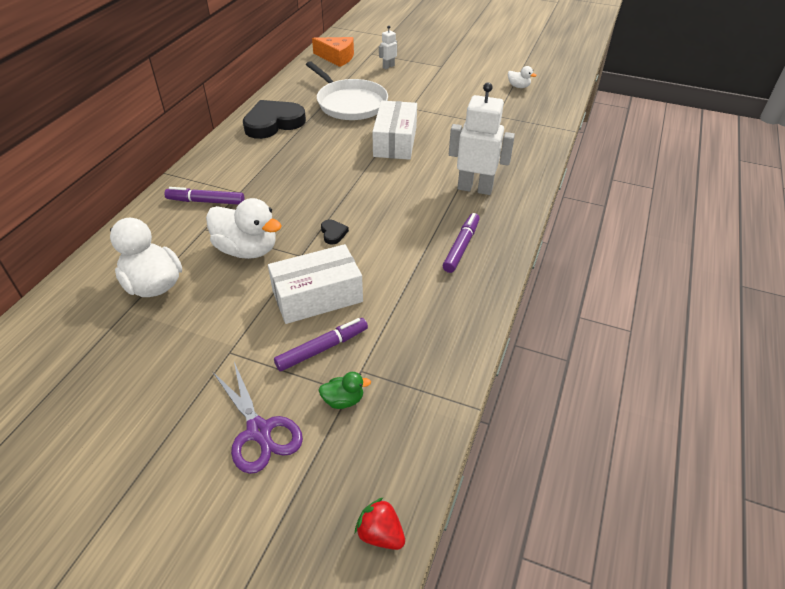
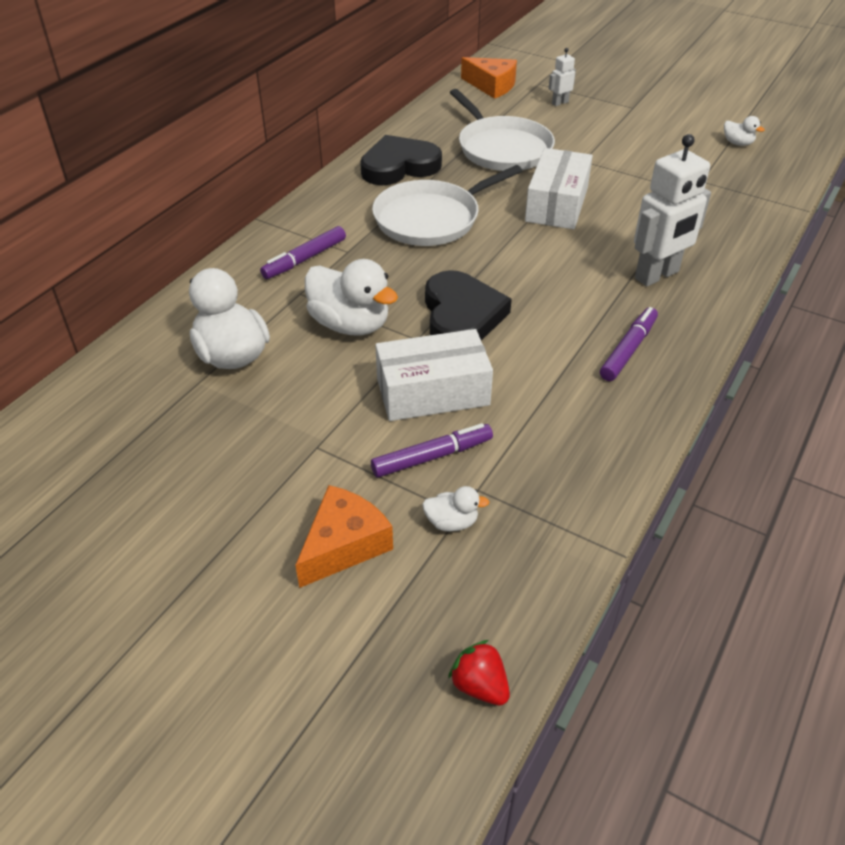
camera: 10 degrees right, 0 degrees up
purple marker [164,187,244,205] -> purple marker turned 60 degrees counterclockwise [260,226,346,279]
purple scissors [212,362,303,474] -> orange cheese [295,485,393,588]
green duck [318,372,371,409] -> white duck [422,486,489,531]
black heart [321,219,349,244] -> black heart [425,270,512,341], size x2.43
white robot [449,83,515,195] -> white robot turned 120 degrees clockwise [634,134,711,286]
none -> white pan [372,165,522,246]

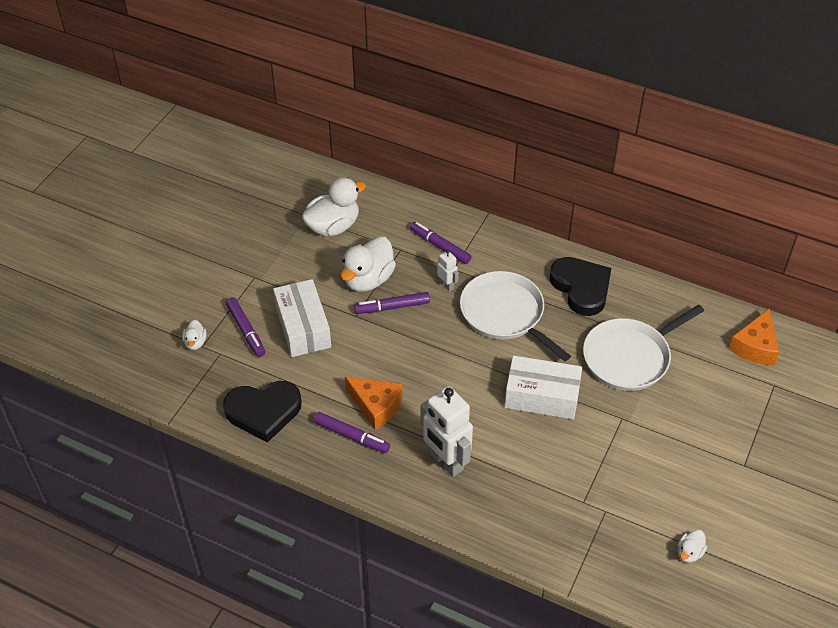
camera: 85 degrees right, 5 degrees up
orange cheese [295,485,393,588] -> orange cheese moved to [345,377,403,430]
black heart [425,270,512,341] -> black heart moved to [223,381,302,443]
red strawberry [448,640,510,706] -> none
white robot [548,48,576,106] -> white robot moved to [437,250,459,291]
none -> purple marker [354,292,430,314]

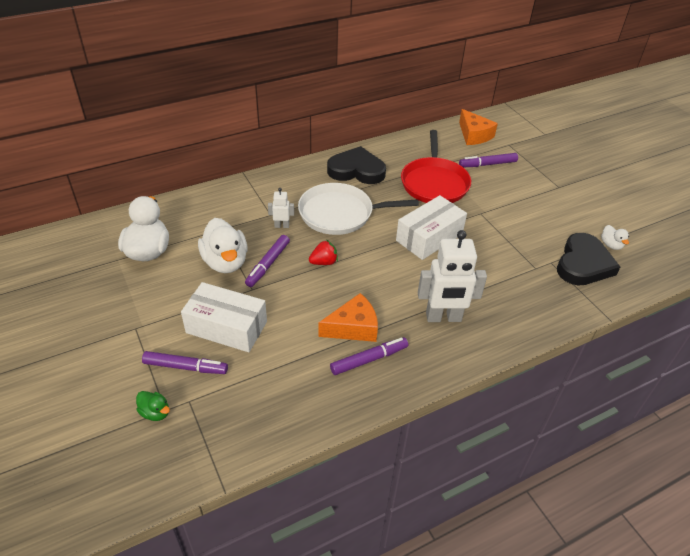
camera: 55 degrees left, 5 degrees down
white duck [182,320,207,350] -> green duck [136,391,170,421]
black heart [223,381,302,443] -> black heart moved to [557,233,620,286]
purple marker [410,222,472,264] -> purple marker moved to [459,153,518,167]
white pan [583,305,704,391] -> red pan [401,130,471,203]
none -> red strawberry [309,240,338,265]

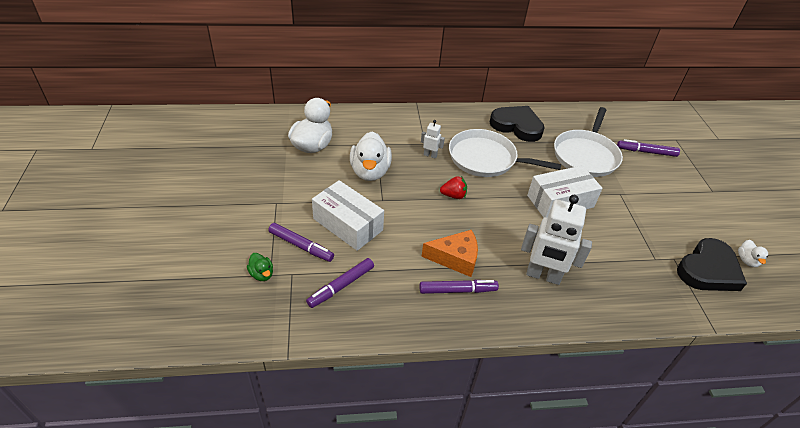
camera: 20 degrees right, 0 degrees up
purple marker [245,235,290,287] -> purple marker moved to [306,258,374,308]
red pan [401,130,471,203] -> white pan [554,107,623,177]
orange cheese [459,109,498,145] -> none

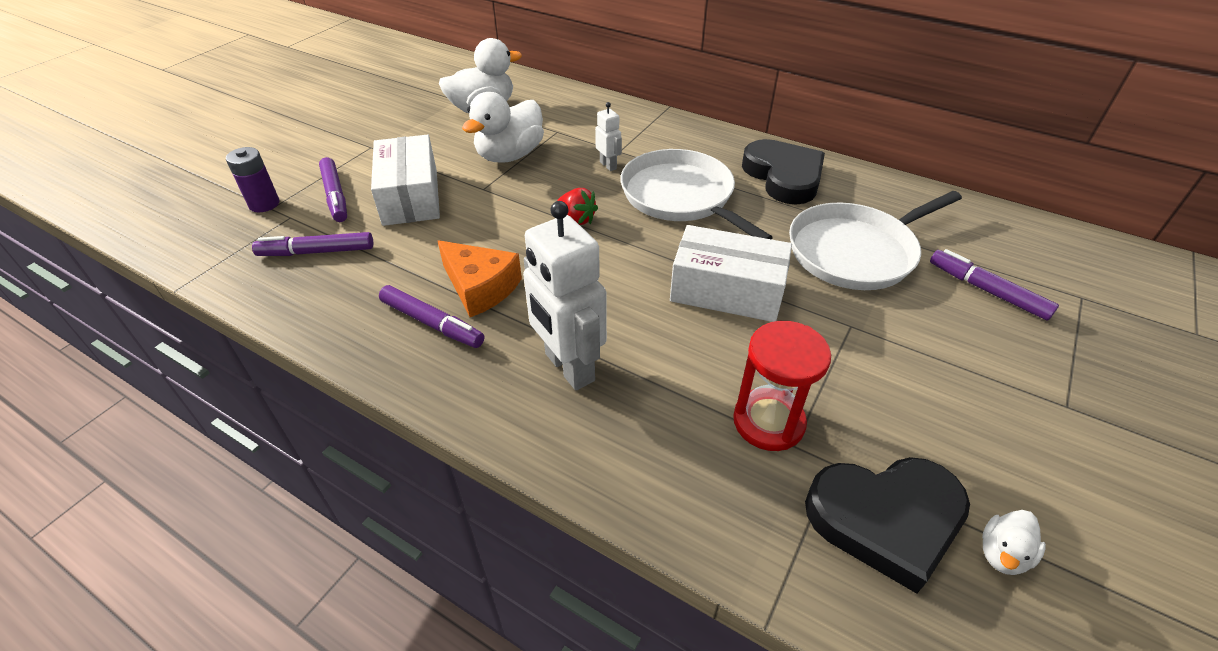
camera: 40 degrees right, 0 degrees up
green duck [247,253,273,281] -> purple battery [226,147,279,212]
none -> red hourglass [733,321,831,451]

